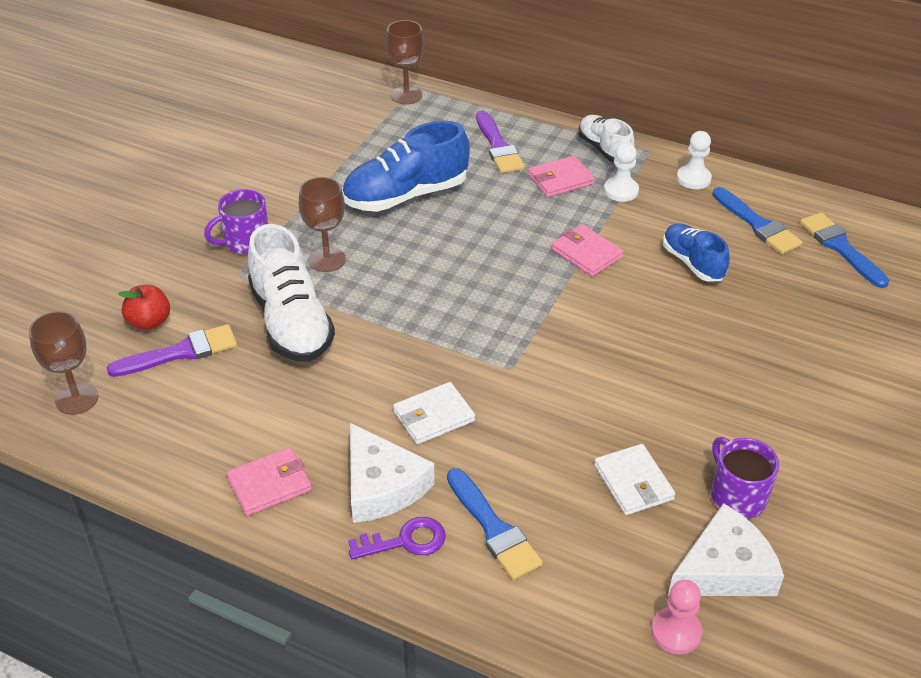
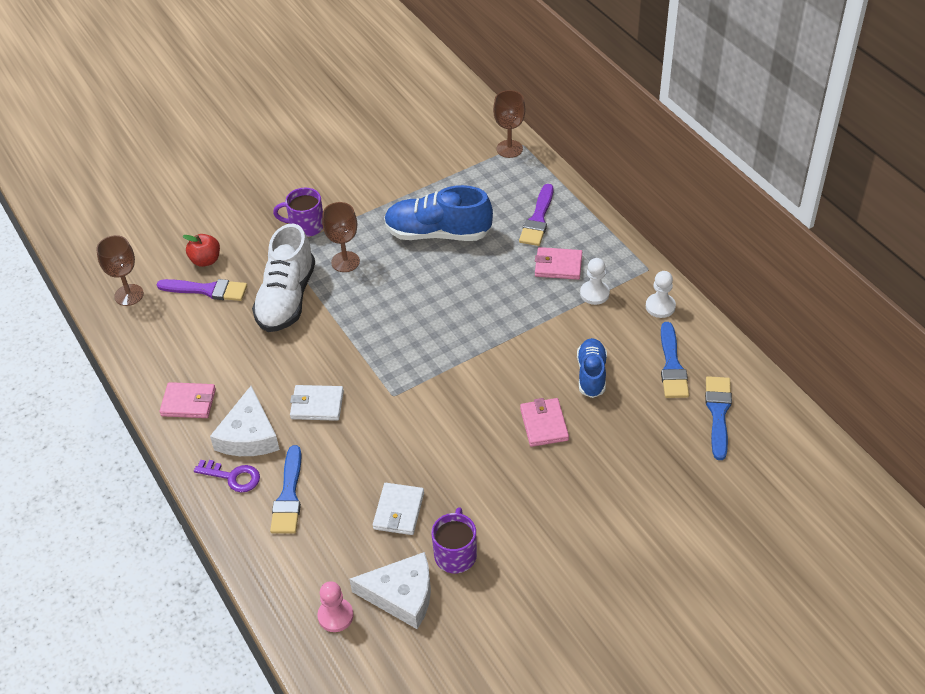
camera: 35 degrees right, 5 degrees up
pink wallet [551,224,624,276] -> pink wallet moved to [520,398,569,447]
white shoe [578,115,635,163] -> none

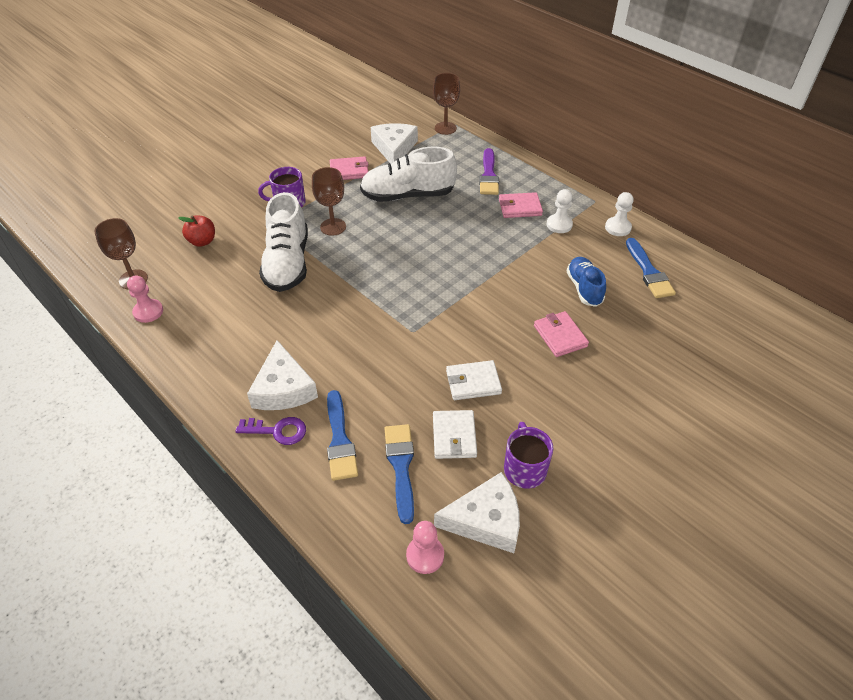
camera: 15 degrees left, 0 degrees up
purple brush [156,279,247,301] -> none
pink wallet [159,382,216,418] -> pink wallet moved to [330,156,369,180]
white wallet [290,385,344,421] -> white wallet moved to [446,360,502,400]
blue shoe [384,185,493,241] -> white shoe [360,147,457,202]
blue brush [705,376,732,460] -> blue brush moved to [384,424,414,524]
none -> pink pawn [127,275,163,323]
none -> white cheese [371,123,418,164]

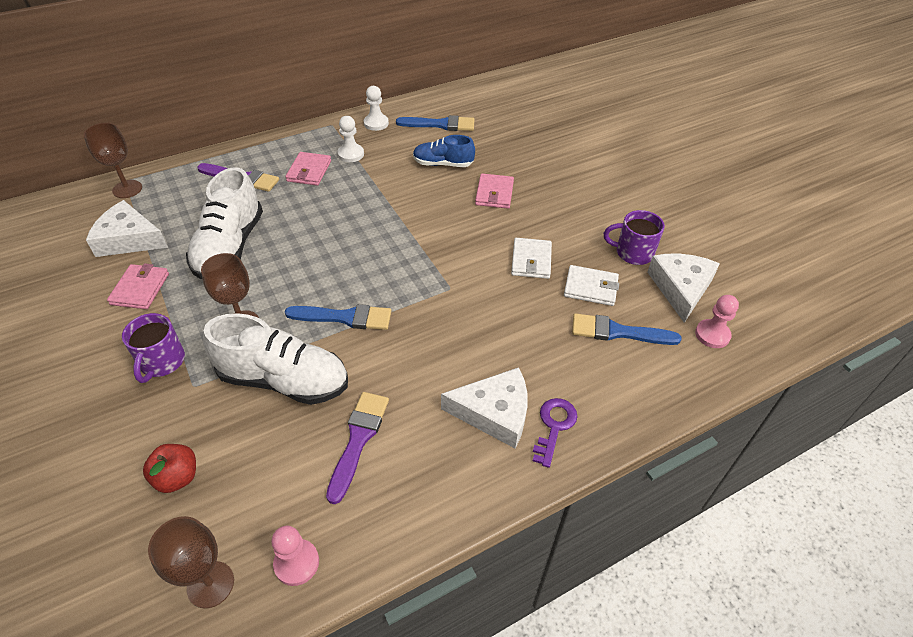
camera: 75 degrees left, 0 degrees up
blue brush [327,390,358,481] -> blue brush moved to [285,304,391,330]
pink wallet [534,311,589,357] -> pink wallet turned 75 degrees counterclockwise [475,174,514,209]
none -> purple brush [326,392,389,504]

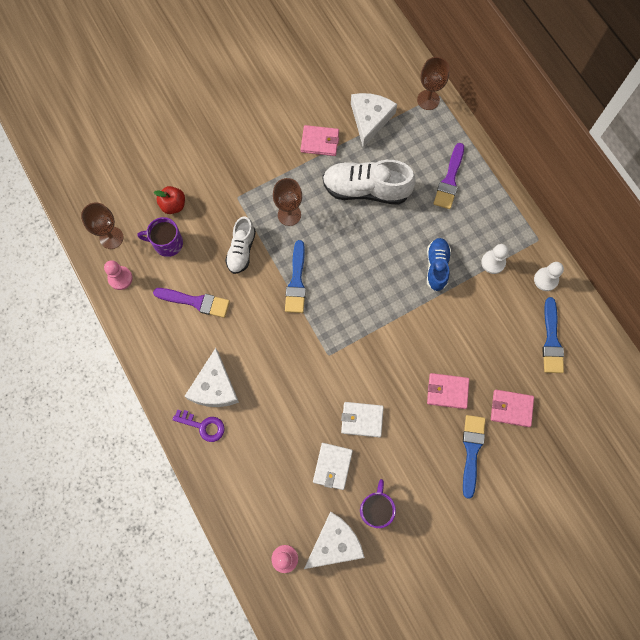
camera: 90 degrees right, 25 degrees up
purple mug [122,313,185,383] -> purple mug moved to [138,217,183,257]
white shoe [203,313,348,405] -> white shoe [225,216,256,274], size x0.60
pink wallet [285,152,331,186] -> pink wallet moved to [491,390,534,427]
blue shoe [413,135,475,167] -> blue shoe moved to [427,238,451,291]
blue brush [572,313,682,345] -> blue brush moved to [463,415,485,499]
white cheese [647,254,720,323] -> white cheese turned 45 degrees counterclockwise [304,512,365,569]

